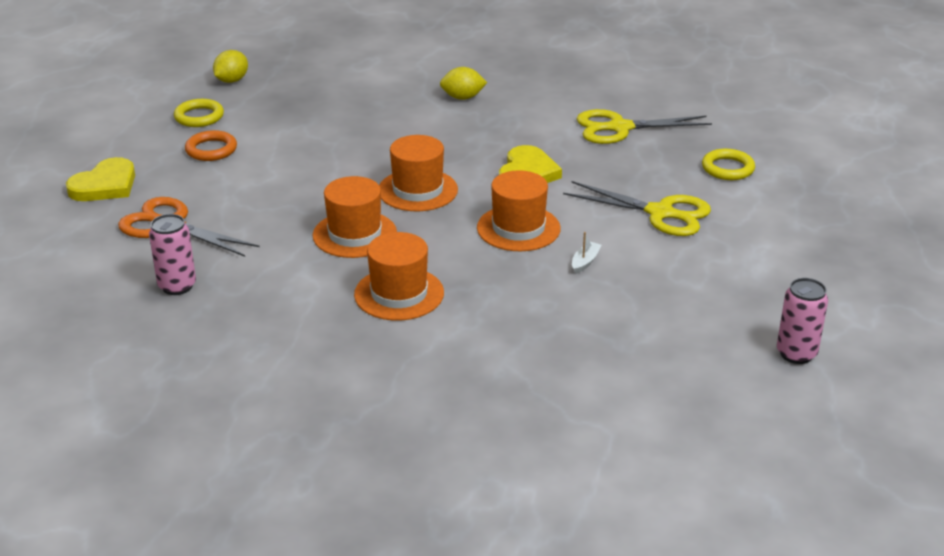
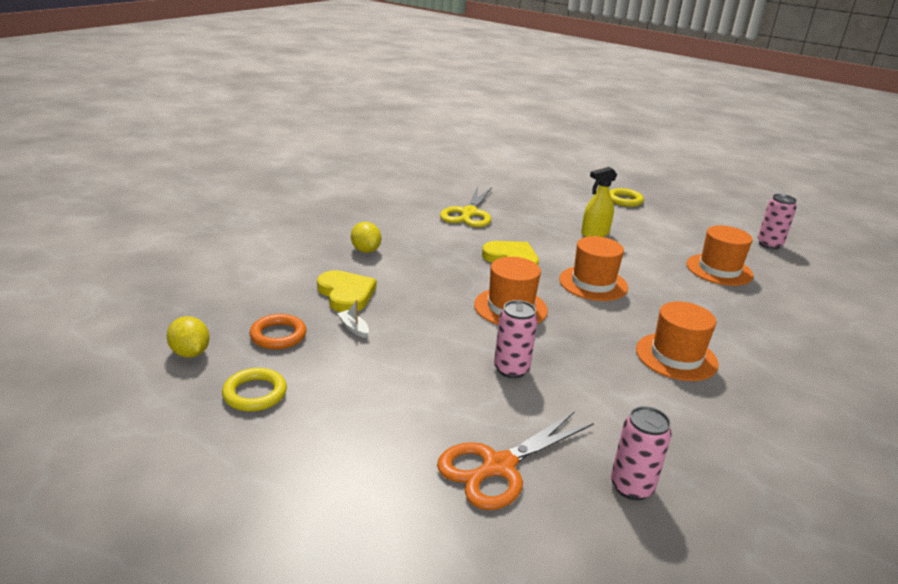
camera: 70 degrees left, 5 degrees down
yellow heart [66,157,135,201] -> yellow heart moved to [317,270,376,312]
orange ring [185,130,237,161] -> orange ring moved to [250,314,306,349]
orange hat [313,176,397,258] -> orange hat moved to [687,225,754,286]
yellow lemon [440,67,487,100] -> yellow lemon turned 45 degrees counterclockwise [351,222,381,253]
yellow scissors [563,181,711,236] -> yellow spray bottle [581,167,617,237]
white boat [572,232,601,274] -> white boat moved to [337,300,369,338]
yellow ring [702,149,755,180] -> yellow ring moved to [609,188,644,207]
none -> pink can [494,300,538,378]

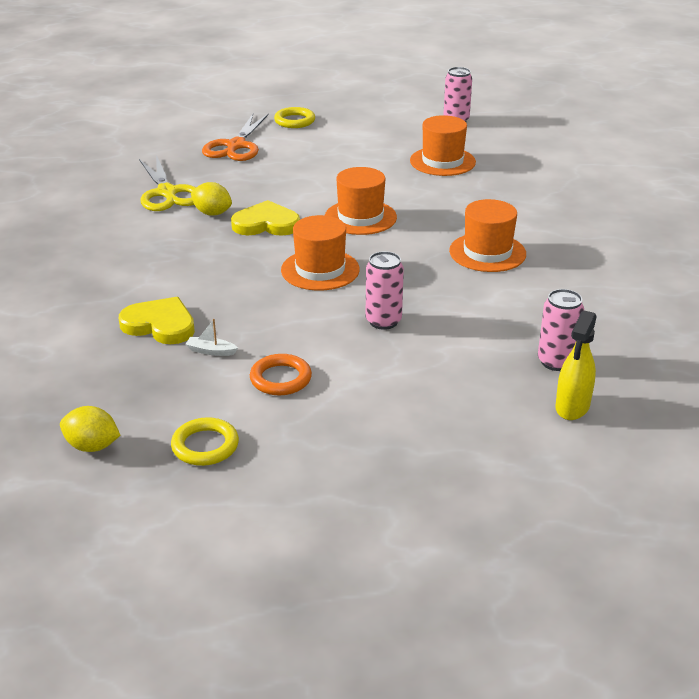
camera: 35 degrees left, 5 degrees up
orange ring [250,314,306,349] -> orange ring moved to [250,354,312,395]
yellow lemon [351,222,381,253] -> yellow lemon moved to [191,182,232,215]
orange scissors [437,411,594,510] -> orange scissors moved to [202,113,269,161]
yellow spray bottle [581,167,617,237] -> yellow spray bottle moved to [555,310,597,420]

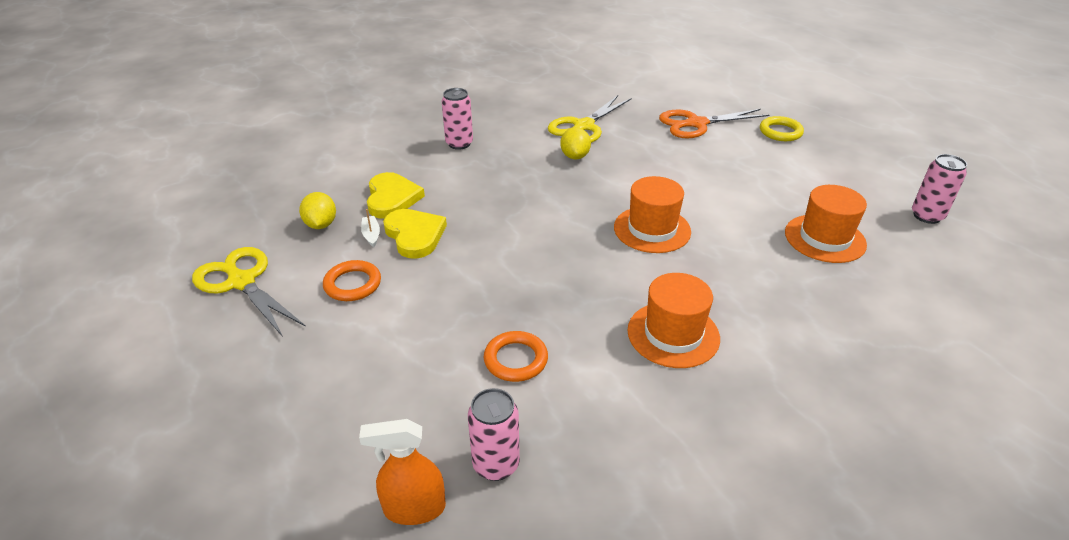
camera: 60 degrees right, 5 degrees up
yellow lemon [60,406,120,452] -> yellow lemon moved to [299,192,336,229]
yellow ring [171,417,239,466] -> yellow scissors [192,247,306,337]
yellow heart [231,200,300,236] -> yellow heart moved to [383,209,447,259]
orange hat [281,215,360,291] -> none
pink can [366,251,404,330] -> pink can moved to [442,88,473,150]
yellow spray bottle [555,310,597,420] -> orange spray bottle [359,419,446,525]
none -> orange ring [484,331,548,382]

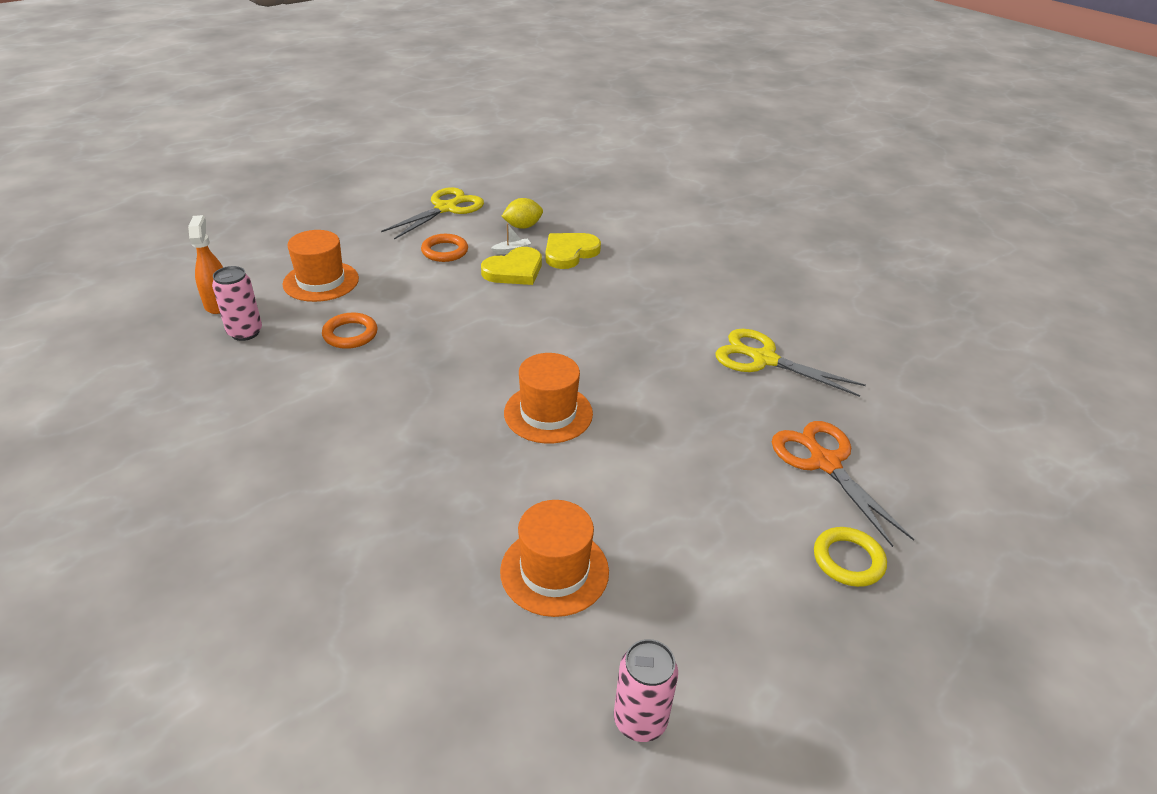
camera: 80 degrees right, 0 degrees up
yellow heart [367,172,425,219] -> yellow heart turned 150 degrees clockwise [545,233,601,269]
pink can [442,88,473,150] -> none
yellow lemon [560,127,591,160] -> none
orange hat [627,273,720,368] -> orange hat moved to [283,230,359,302]

